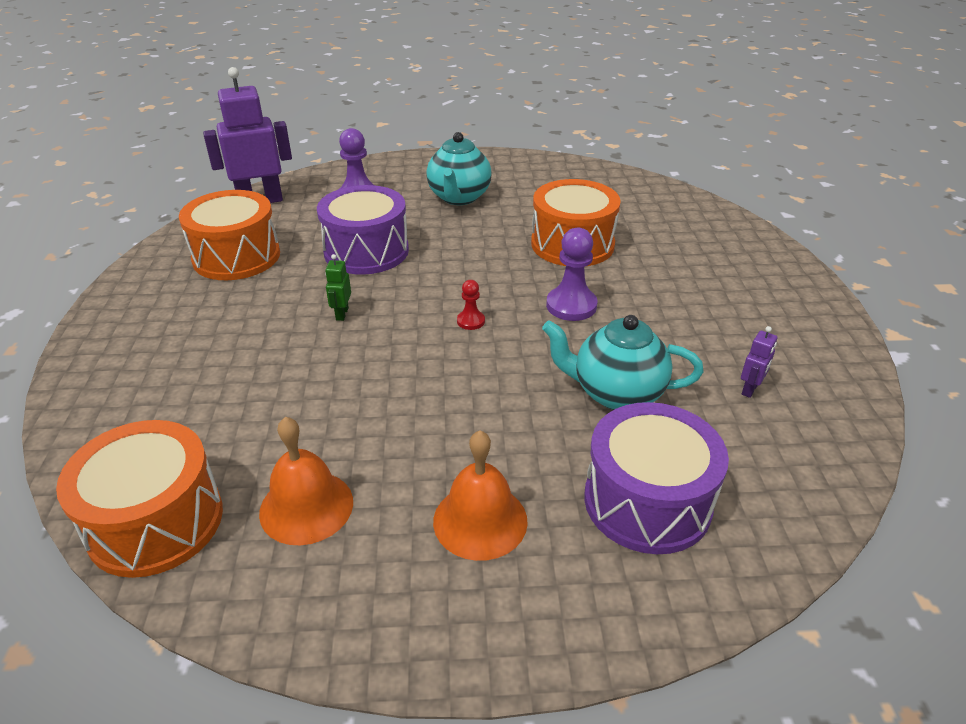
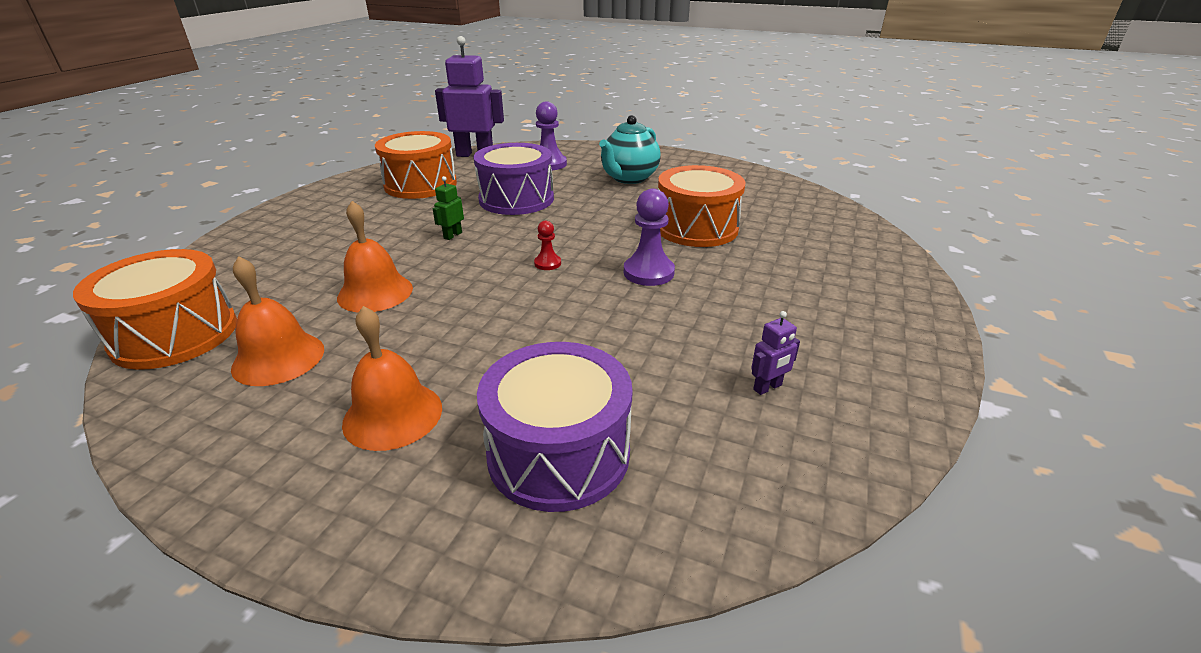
camera: 25 degrees right, 5 degrees down
turquoise teapot [542,315,703,410] -> none
none -> orange bell [337,201,413,312]

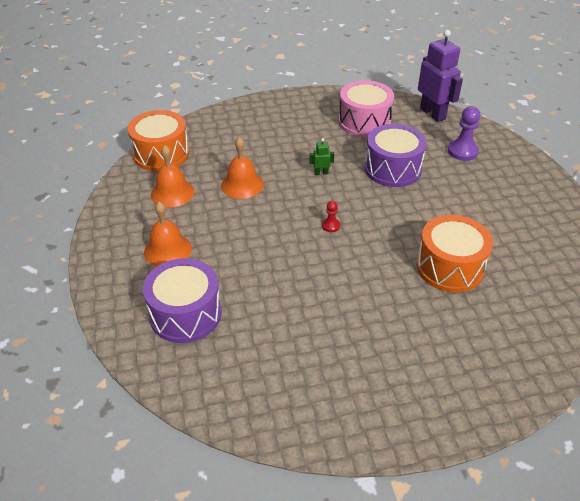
camera: 55 degrees right, 10 degrees up
orange drum [375,131,457,199] -> pink drum [338,80,394,137]
turquoise teapot [599,115,661,184] -> none
purple pawn [624,189,675,286] -> none
purple robot [751,311,800,395] -> none

